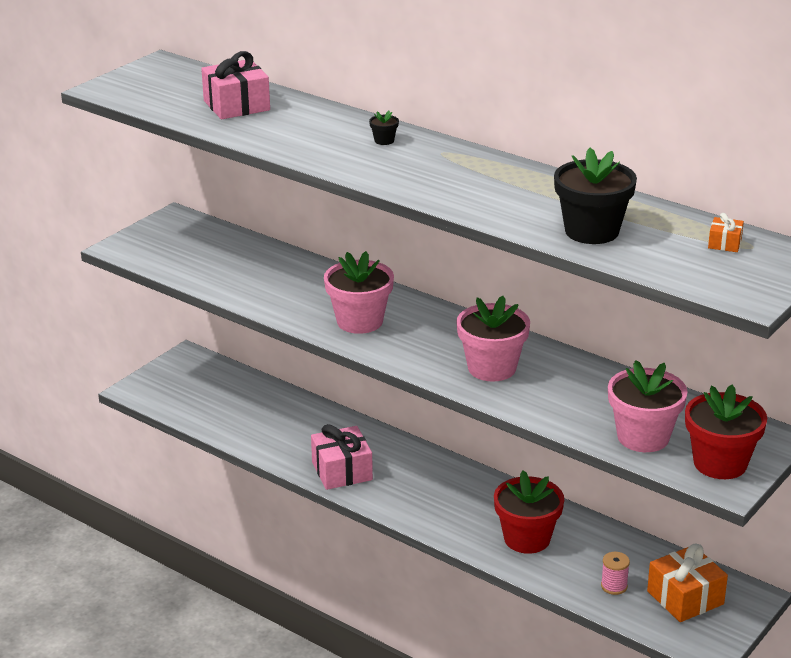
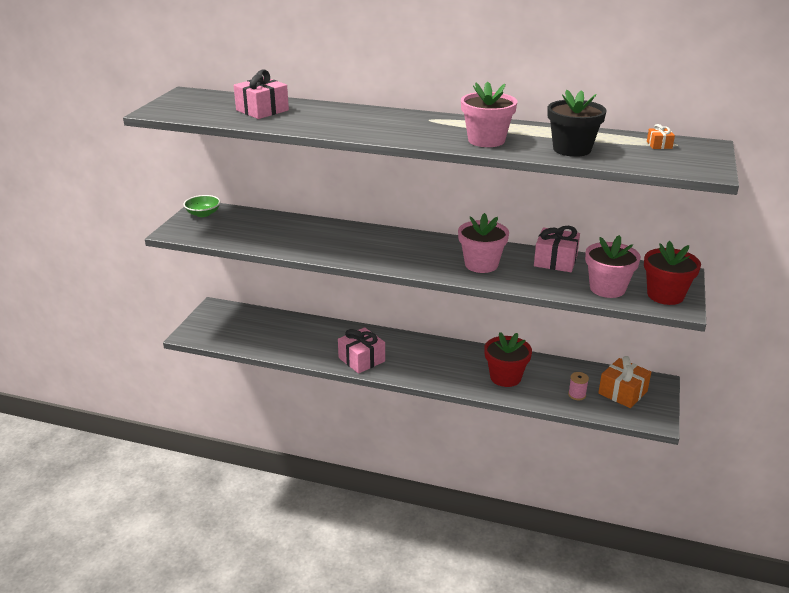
camera: 20 degrees left, 0 degrees up
pink flower pot [324,251,394,334] -> pink flower pot moved to [461,81,517,147]
black flower pot [369,111,399,145] -> none
none -> green bowl [183,195,220,217]
none -> pink gift [534,226,580,272]

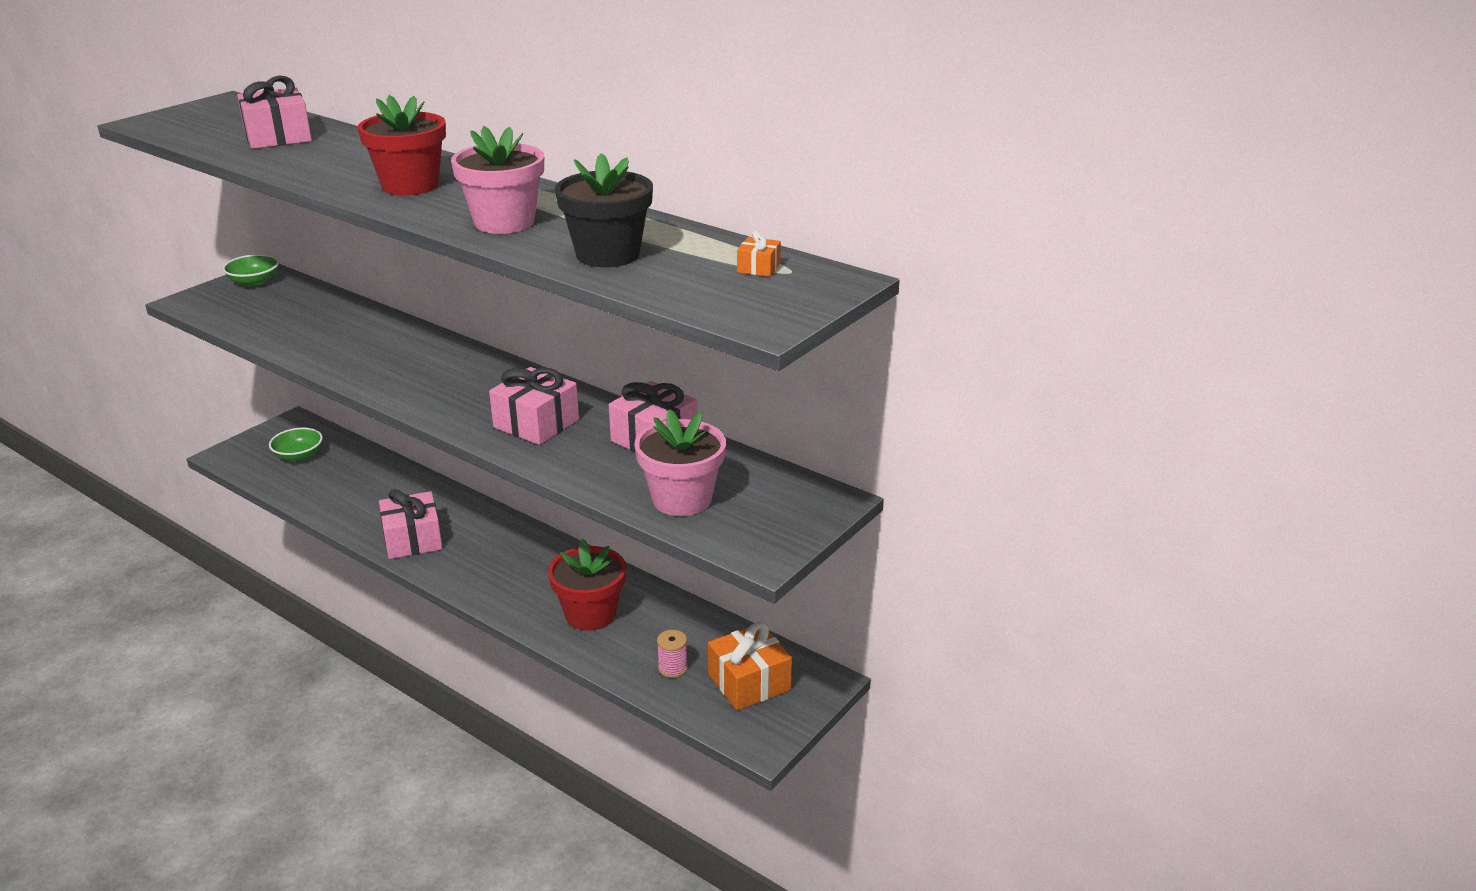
camera: 20 degrees right, 0 degrees up
pink flower pot [458,213,509,273] -> pink gift [489,367,579,445]
red flower pot [644,241,701,305] -> red flower pot moved to [357,95,446,195]
none -> green bowl [269,428,323,461]

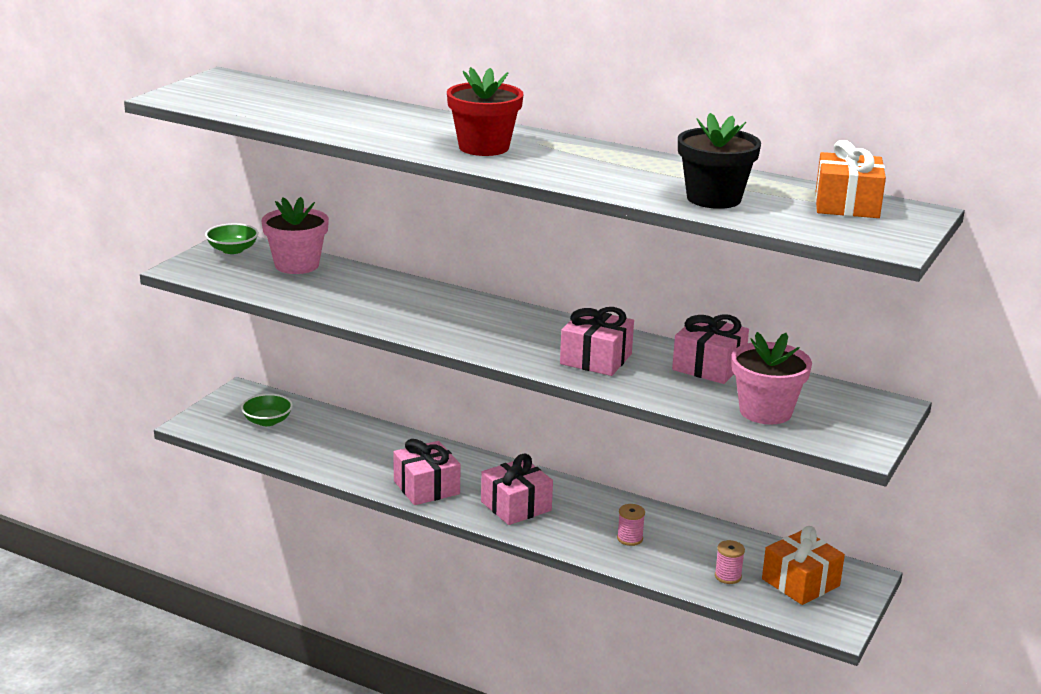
camera: 10 degrees left, 5 degrees down
pink gift [237,76,312,149] -> pink gift moved to [481,453,553,525]
pink flower pot [451,126,544,234] -> pink flower pot moved to [262,197,329,274]
red flower pot [548,539,626,631] -> pink spool [617,504,645,546]
orange gift [737,231,781,277] -> orange gift [815,140,886,218], size x2.08

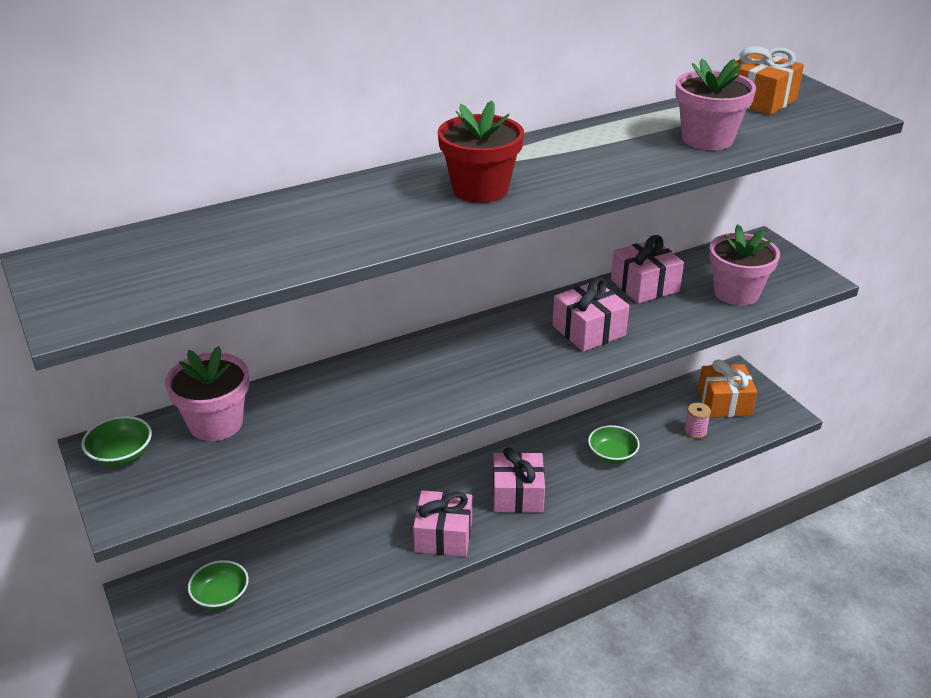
camera: 55 degrees left, 10 degrees up
pink spool [617,504,645,546] -> green bowl [588,425,640,464]
black flower pot [678,113,761,209] -> pink flower pot [675,59,756,150]

